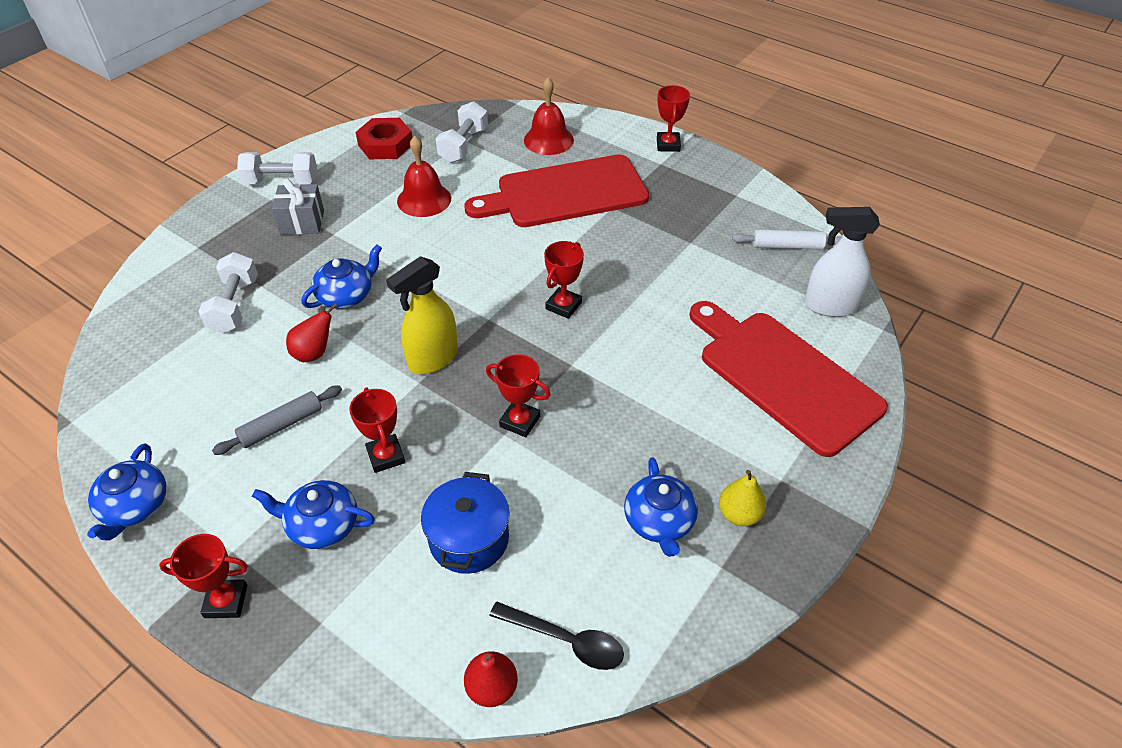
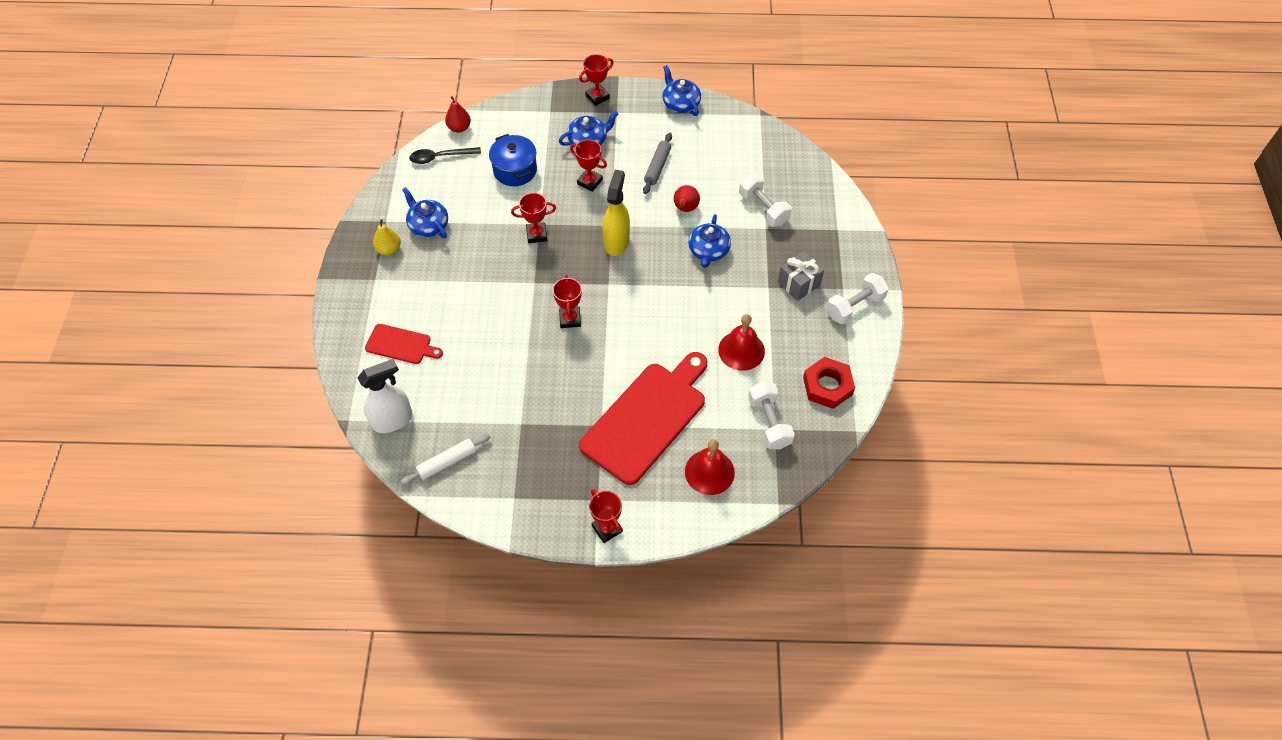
camera: 145 degrees right, 10 degrees up
red cutting board [689,301,888,457] -> red cutting board [365,324,443,364], size x0.50

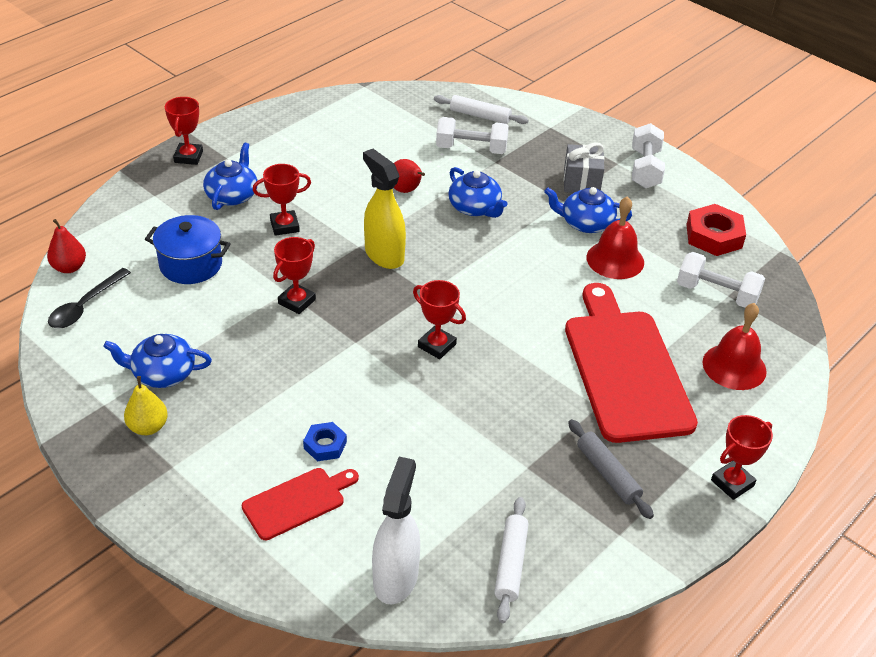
camera: 50 degrees left, 15 degrees down
red trophy [589,489,623,543] -> red trophy turned 45 degrees counterclockwise [711,415,773,500]
grey rolling pin [643,133,672,194] -> grey rolling pin moved to [568,419,654,519]
blue teapot [663,65,701,116] -> blue teapot moved to [544,187,632,233]
none -> blue nut [303,422,347,461]
none -> white rolling pin [434,95,529,124]

